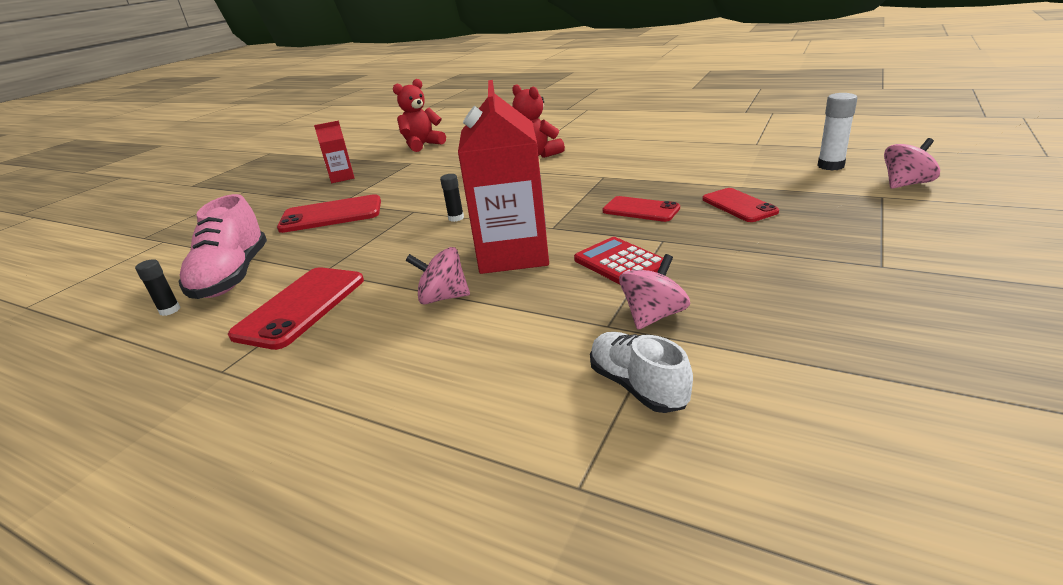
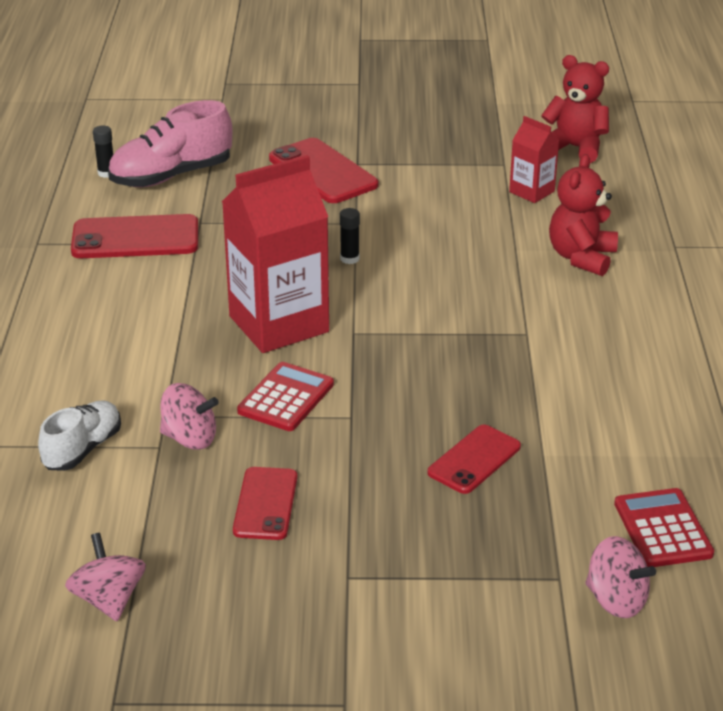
camera: 60 degrees right, 5 degrees up
red carton [314,121,354,183] -> red carton moved to [509,116,559,203]
pink spinning top [405,247,470,304] -> pink spinning top moved to [65,533,146,621]
red phone [602,196,680,222] -> red phone moved to [233,467,297,540]
white glue stick [817,93,857,170] -> red calculator [614,488,714,567]

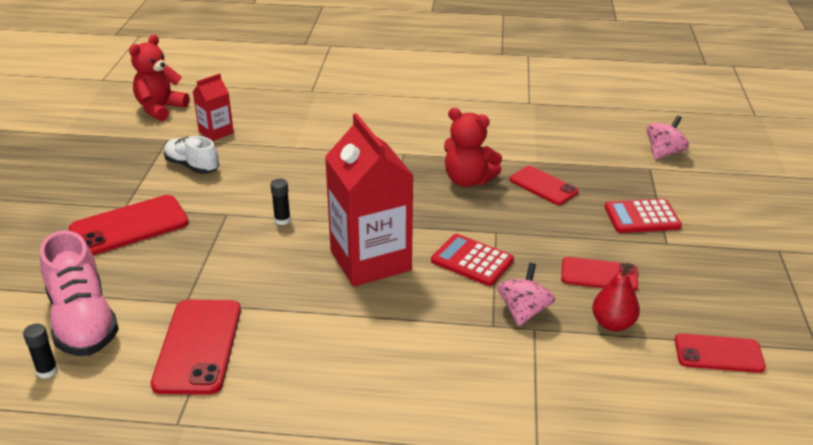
camera: 85 degrees left, 0 degrees up
white shoe [38,400,121,471] -> white shoe moved to [164,136,219,174]
pink spinning top [65,533,146,621] -> red phone [675,333,766,373]
red teddy bear [549,154,618,276] -> red teddy bear moved to [444,108,502,187]
red calculator [614,488,714,567] -> red calculator moved to [605,199,682,233]
none -> red pear [592,263,640,331]

